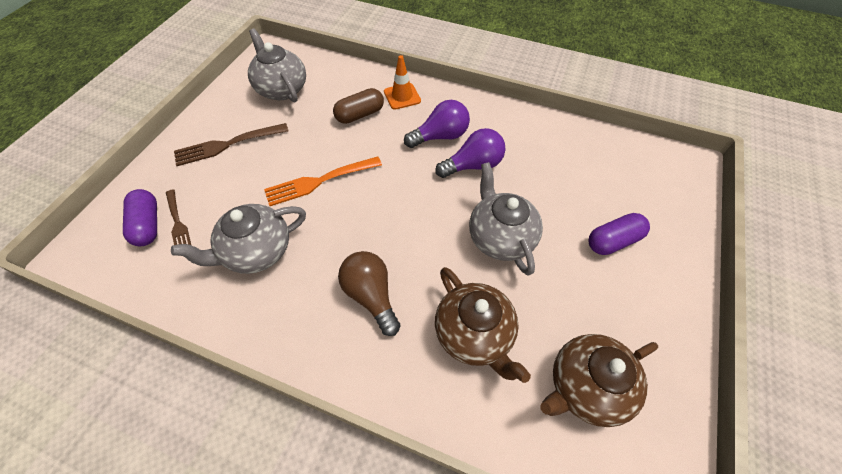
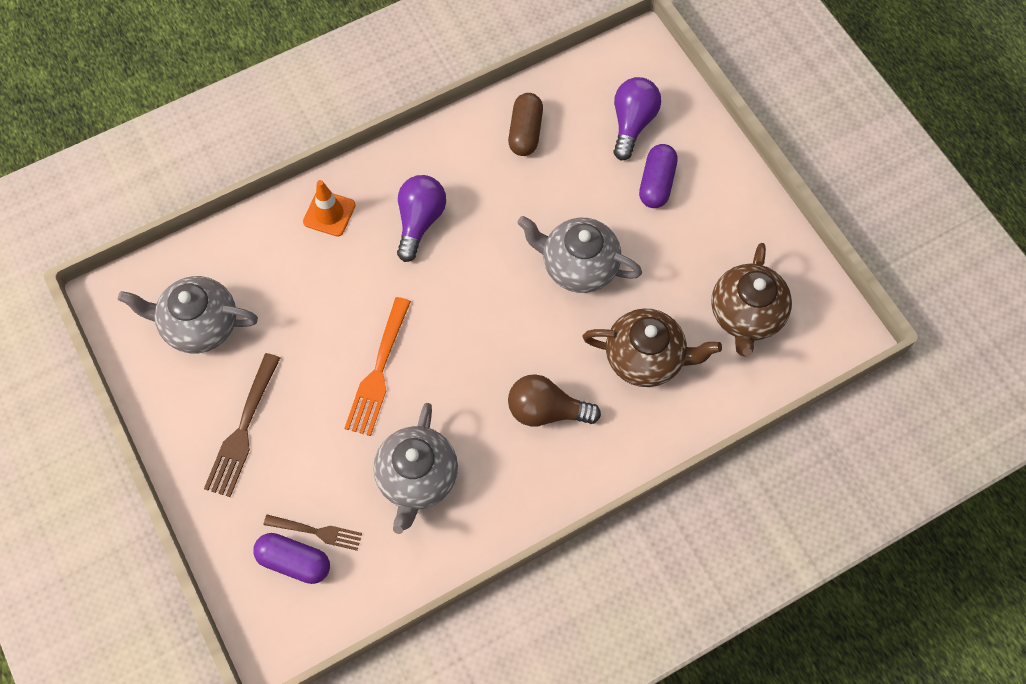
camera: 50 degrees left, 10 degrees up
brown capsule [333,88,384,124] -> brown capsule moved to [508,93,543,156]
purple light bulb [435,128,505,178] -> purple light bulb moved to [613,77,661,160]

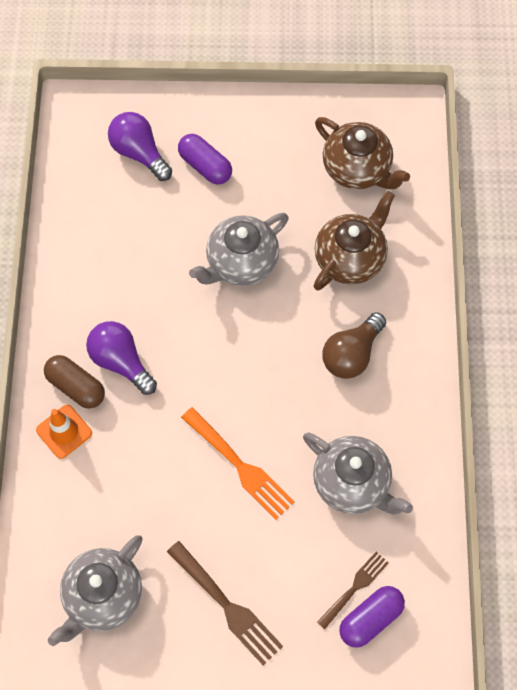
camera: 60 degrees left, 0 degrees up
brown capsule [508,93,543,156] -> brown capsule moved to [44,355,105,409]

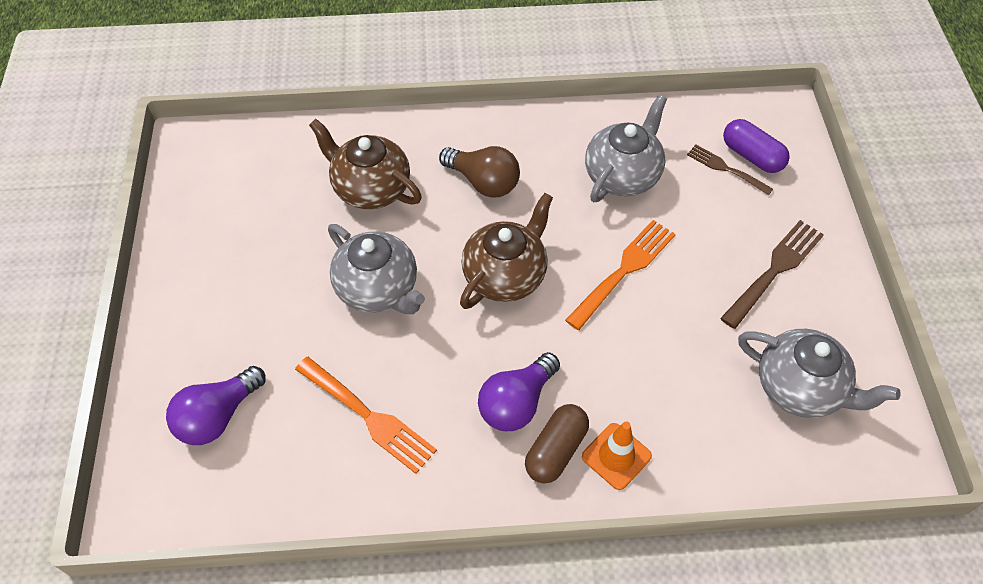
camera: 95 degrees left, 10 degrees down
purple capsule [178,134,232,185] -> none
brown teapot [315,117,410,189] -> brown teapot moved to [460,193,553,309]
none -> orange fork [295,357,437,474]

